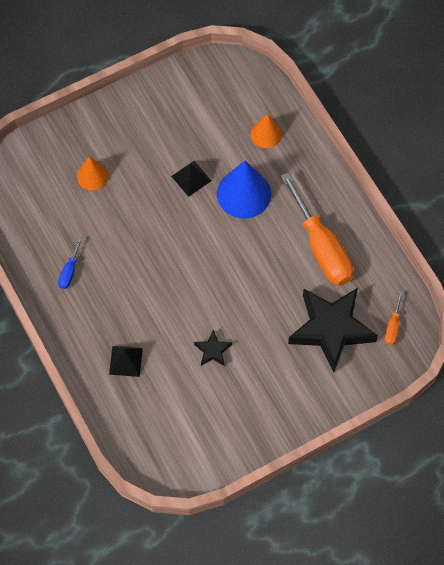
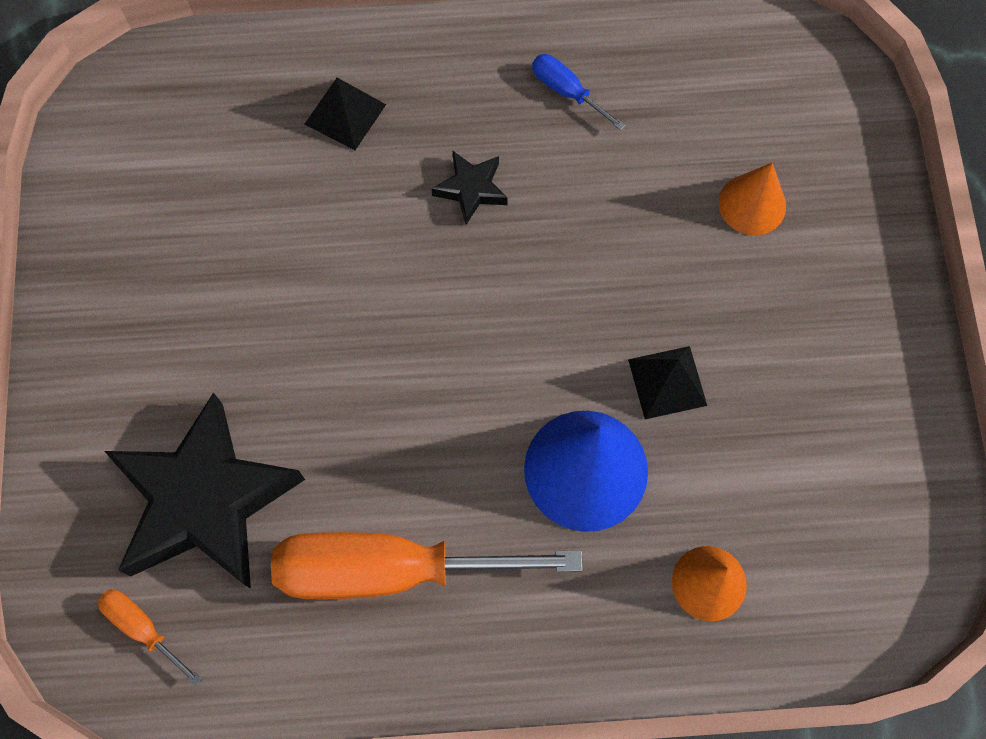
camera: 115 degrees right, 5 degrees up
black star [194,330,232,366] -> black star moved to [431,151,508,225]

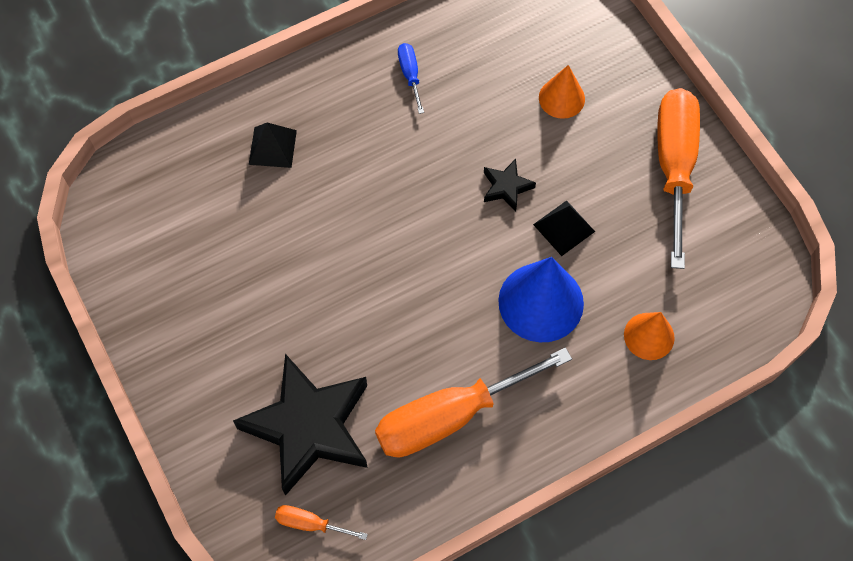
camera: 25 degrees left, 5 degrees down
black star [431,151,508,225] -> black star moved to [484,159,536,212]
blue screwdriver [532,54,626,130] -> blue screwdriver turned 60 degrees clockwise [398,43,424,114]
none -> orange screwdriver [657,88,700,269]

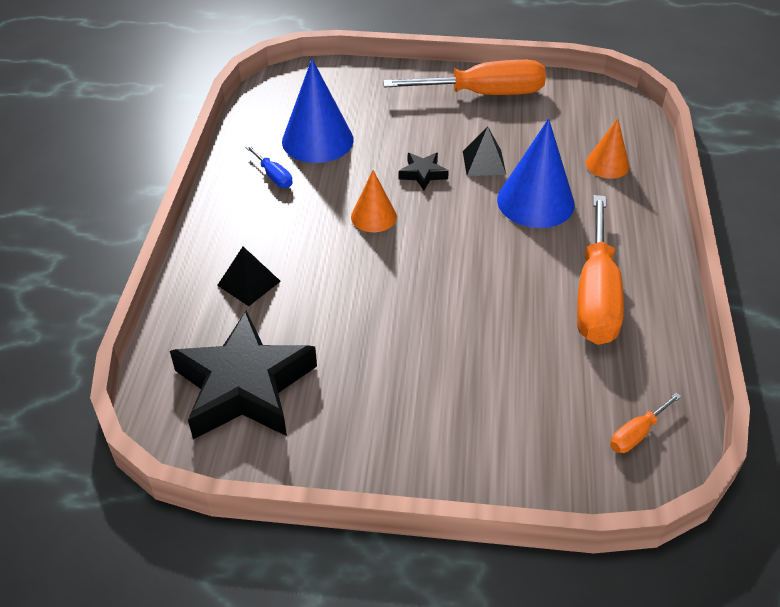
camera: 55 degrees left, 20 degrees down
black star [233,354,368,496] -> black star moved to [170,310,317,439]
blue screwdriver [398,43,424,114] -> blue screwdriver turned 150 degrees counterclockwise [245,145,293,188]
orange cone [539,65,585,119] -> orange cone moved to [351,170,397,232]
orange screwdriver [657,88,700,269] -> orange screwdriver turned 135 degrees clockwise [383,60,546,95]
none -> blue cone [282,59,354,163]

